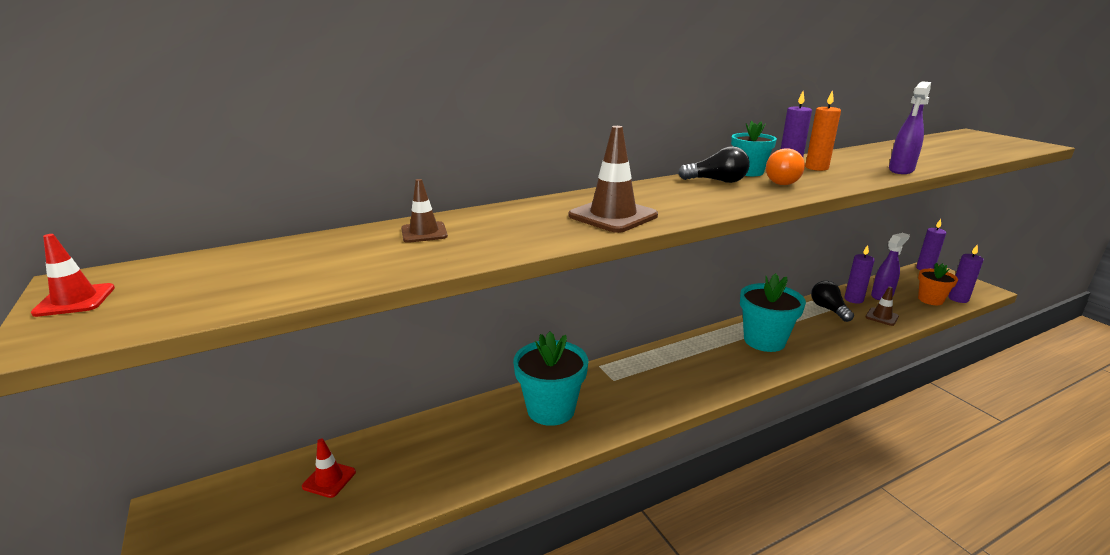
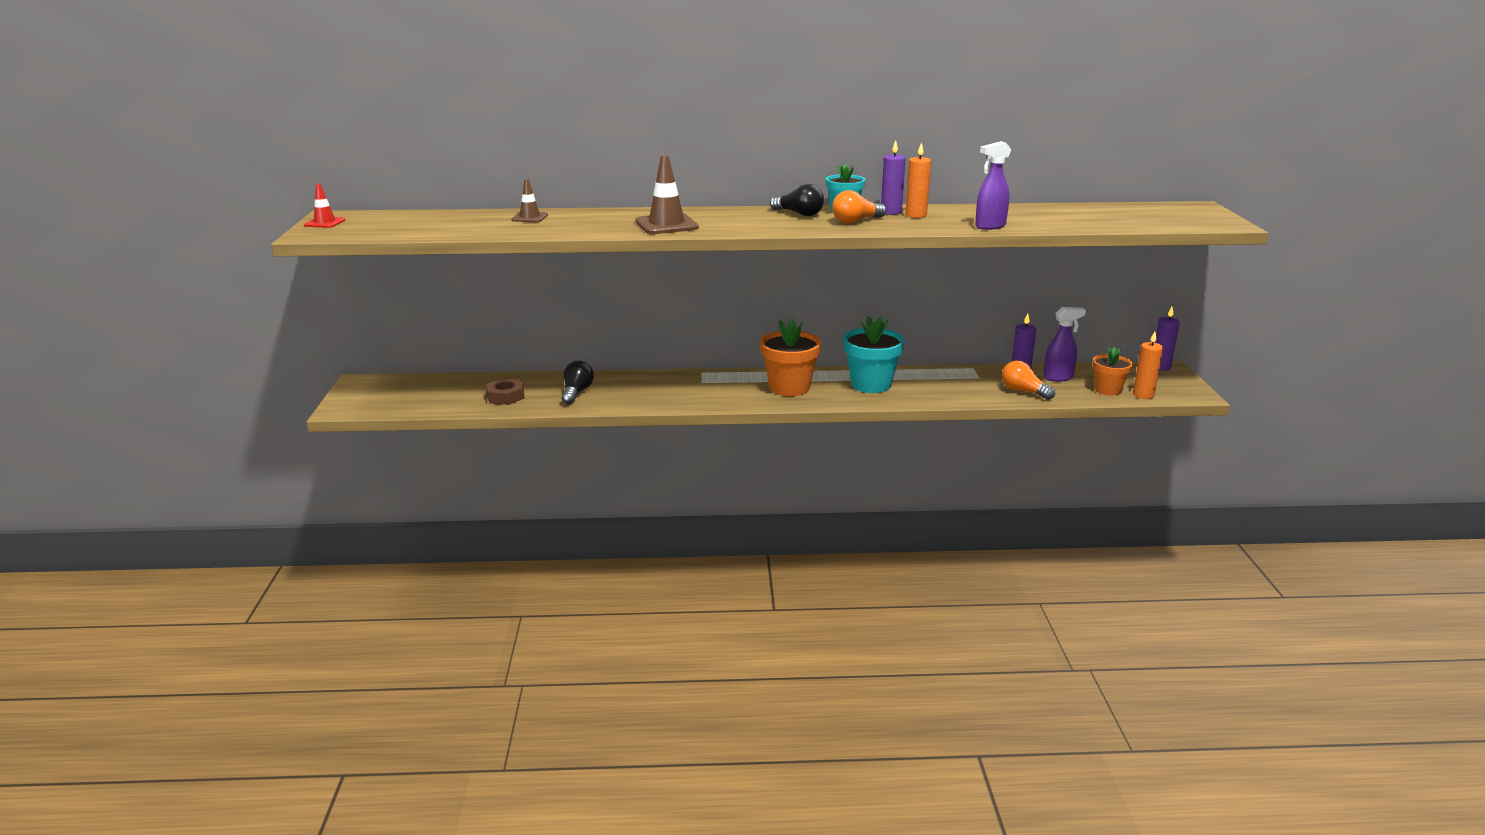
camera: 25 degrees right, 0 degrees up
red traffic cone [302,439,356,498] -> none
turquoise flower pot [513,332,588,426] -> none
black light bulb [811,281,854,322] -> black light bulb moved to [562,361,594,405]
brown traffic cone [865,286,899,326] -> orange light bulb [1002,360,1055,400]
purple candle [949,245,984,303] -> orange candle [1133,332,1163,399]
none -> brown nut [486,378,525,405]
none -> orange flower pot [760,318,821,396]

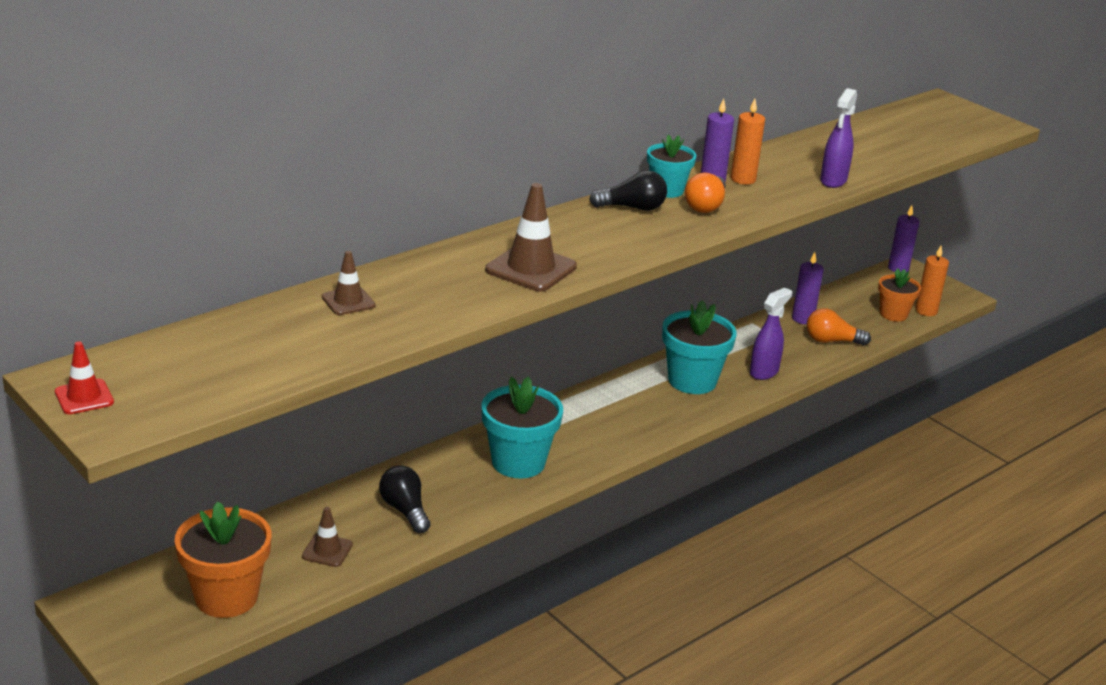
camera: 40 degrees left, 5 degrees up
brown nut [486,378,525,405] -> brown traffic cone [302,507,353,567]
orange flower pot [760,318,821,396] -> orange flower pot moved to [175,501,271,618]
purple spray bottle [1043,307,1086,382] -> purple spray bottle moved to [750,288,792,380]
none -> turquoise flower pot [482,376,563,478]

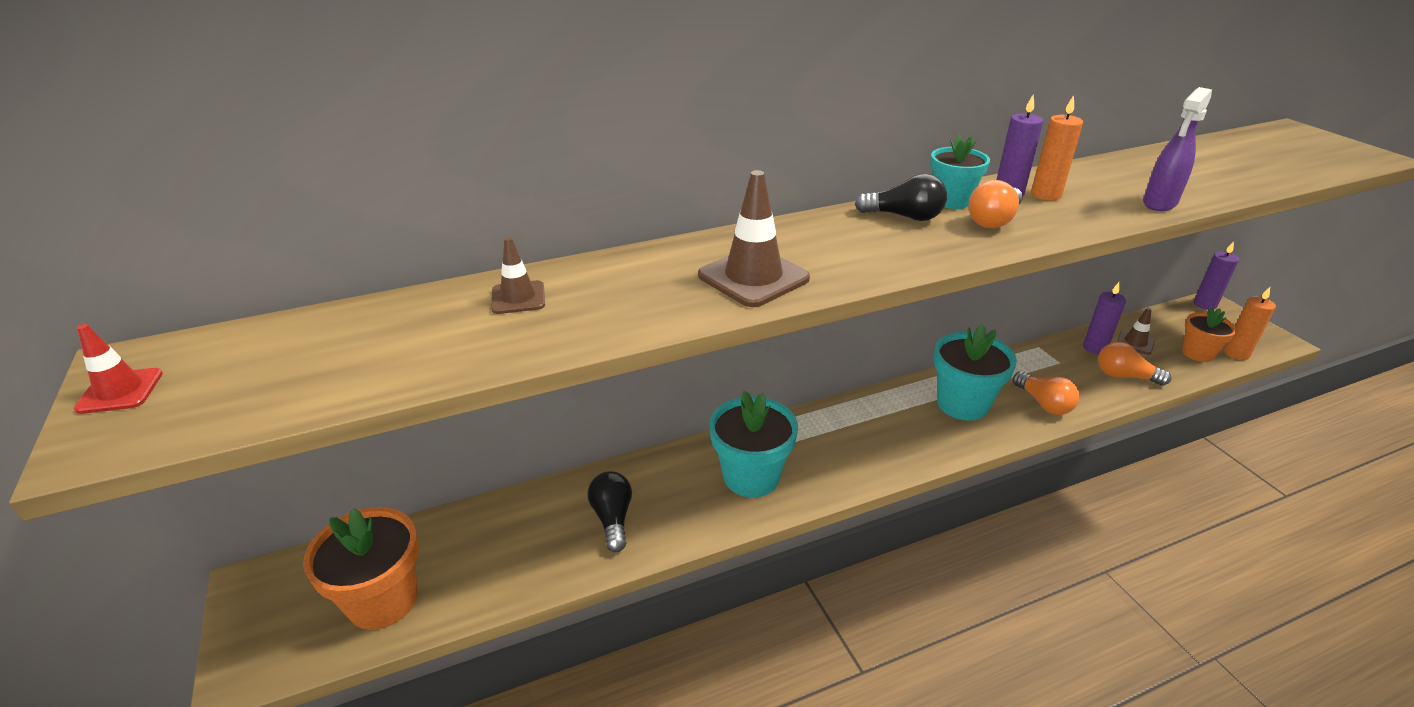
camera: 20 degrees right, 5 degrees up
brown traffic cone [302,507,353,567] -> brown traffic cone moved to [1117,308,1155,355]
purple spray bottle [750,288,792,380] -> orange light bulb [1013,371,1079,415]

